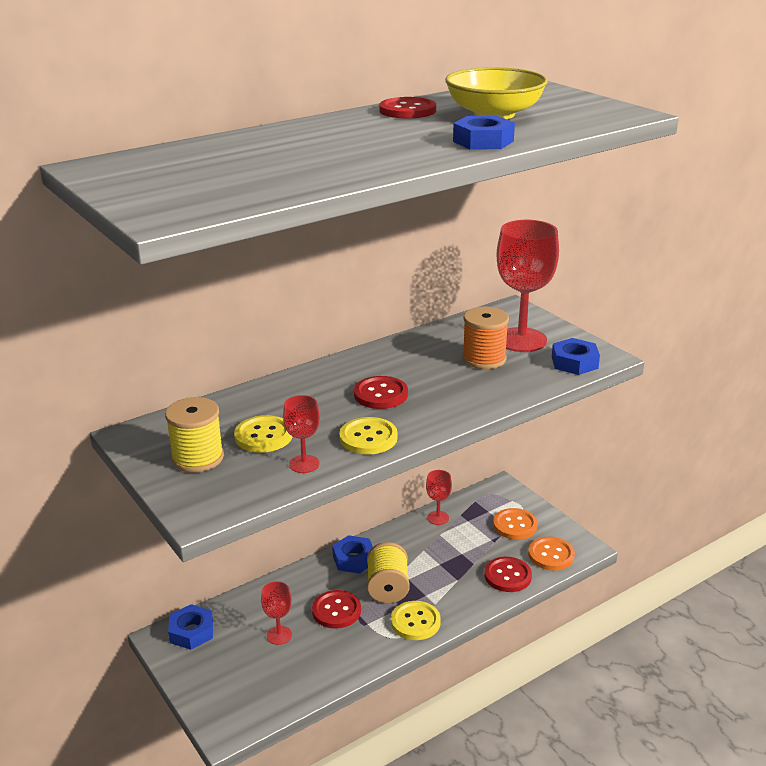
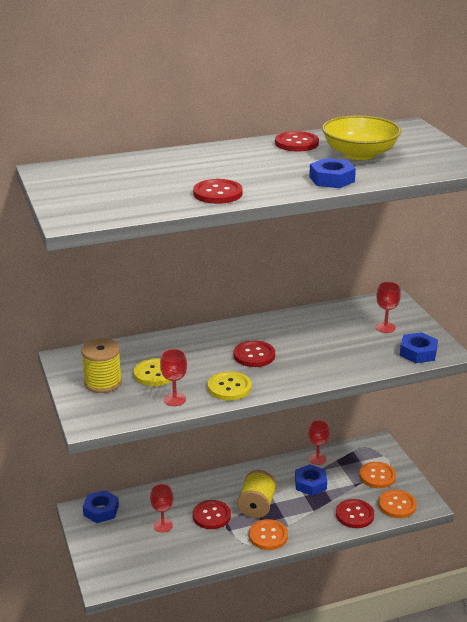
camera: 15 degrees right, 0 degrees up
blue nut [332,535,373,574] -> blue nut moved to [295,464,327,496]
yellow button [391,601,441,640] -> orange button [249,519,288,550]
orange spool [462,307,509,369] -> none
red goblet [497,220,559,352] -> red goblet [376,282,401,333], size x0.49
none -> red button [193,179,243,204]

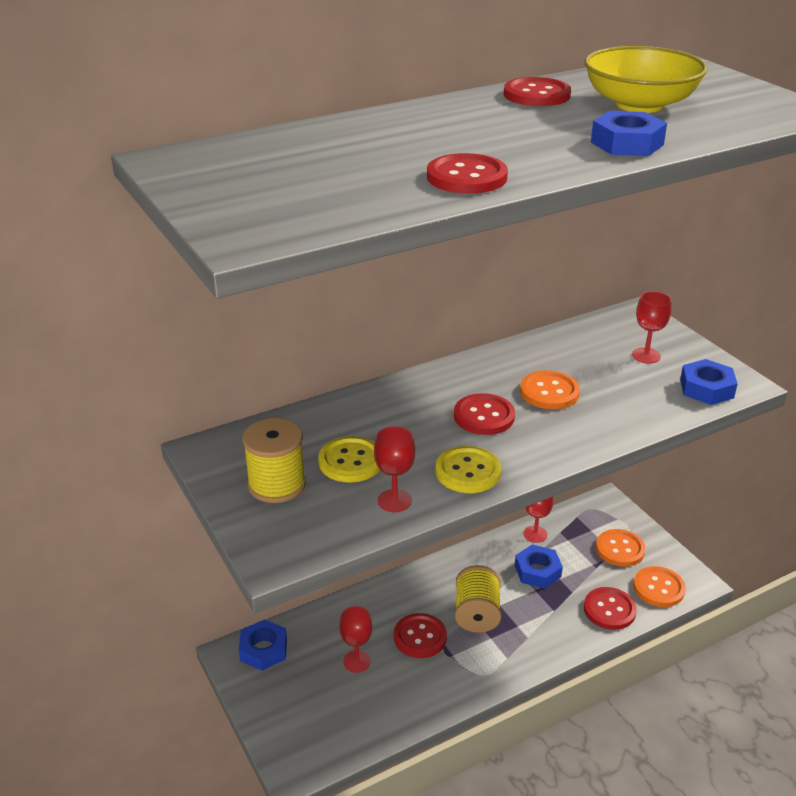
camera: 10 degrees left, 5 degrees up
orange button [249,519,288,550] -> orange button moved to [520,370,580,410]

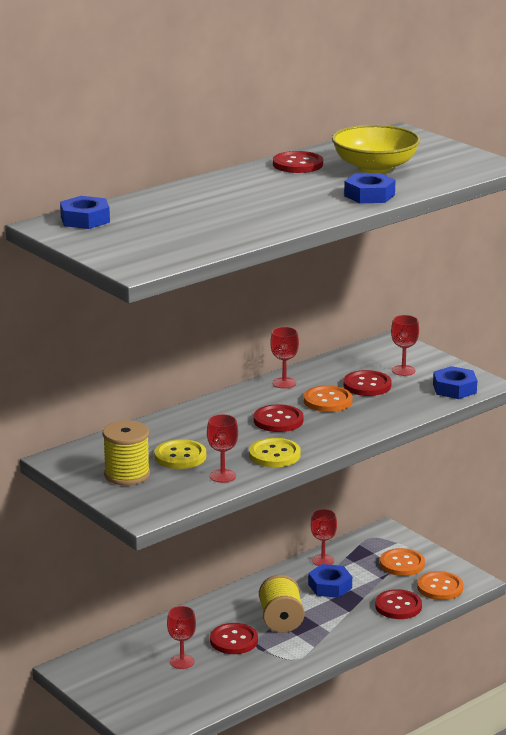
camera: 10 degrees left, 10 degrees down
blue nut [239,619,287,671] -> blue nut moved to [60,196,110,229]
red button [427,153,508,194] -> red button moved to [343,370,391,396]
none -> red goblet [270,327,299,389]

